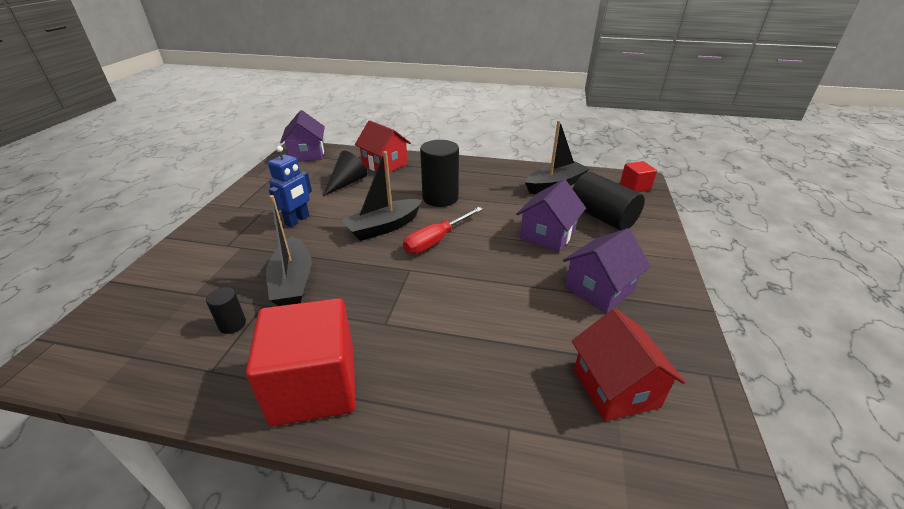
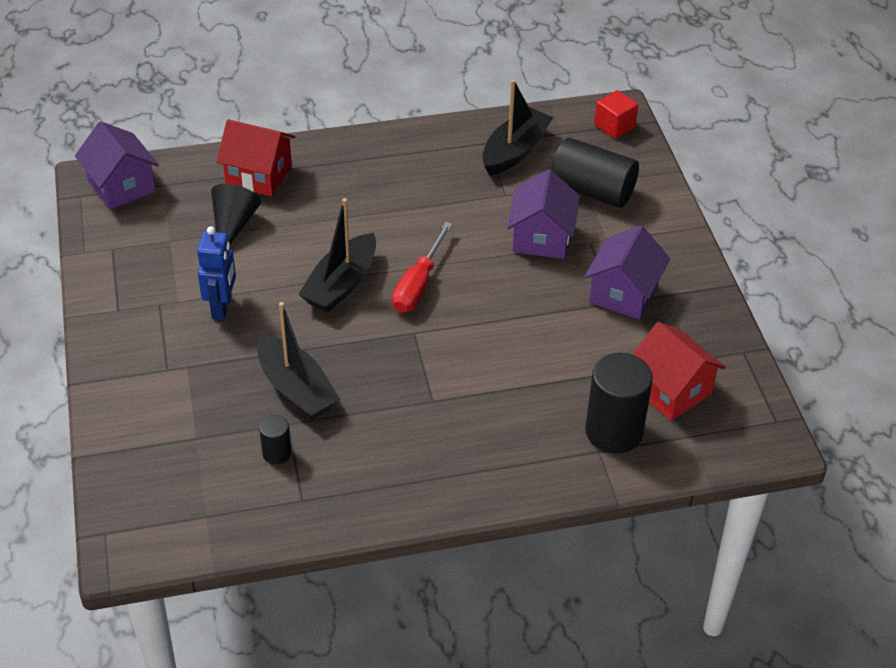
camera: 25 degrees left, 10 degrees up
red cube [246,298,355,426] -> none
black cylinder [420,140,459,207] -> black cylinder moved to [585,353,653,454]

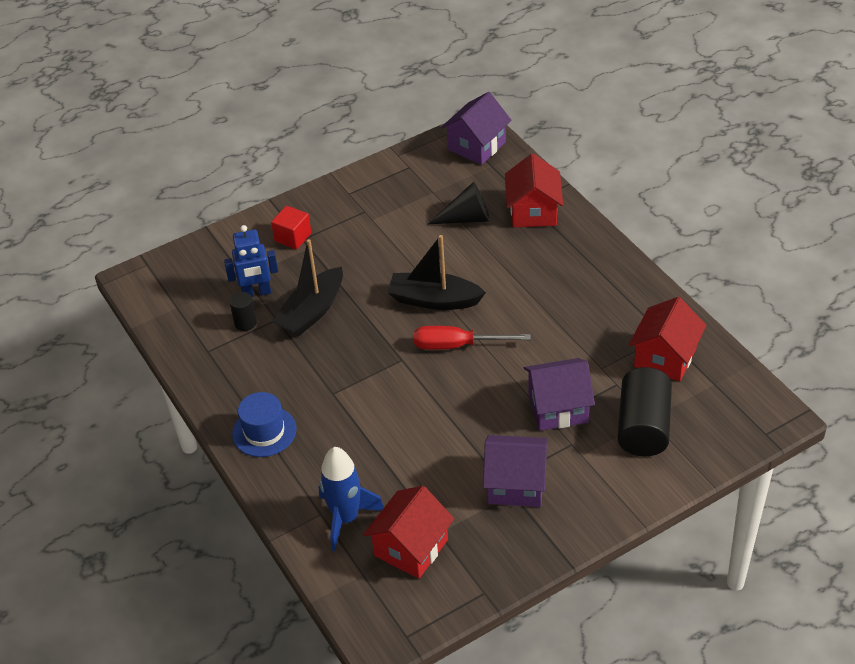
camera: 75 degrees right, 0 degrees up
blue robot [197,226,236,320] -> blue robot moved to [224,225,278,297]
black boat [482,79,554,176] -> red house [629,297,707,381]
black cylinder [585,353,653,454] -> blue rocket [319,447,384,551]
red cube [594,90,638,139] -> red cube moved to [271,206,311,249]
none -> blue hat [232,392,296,457]

